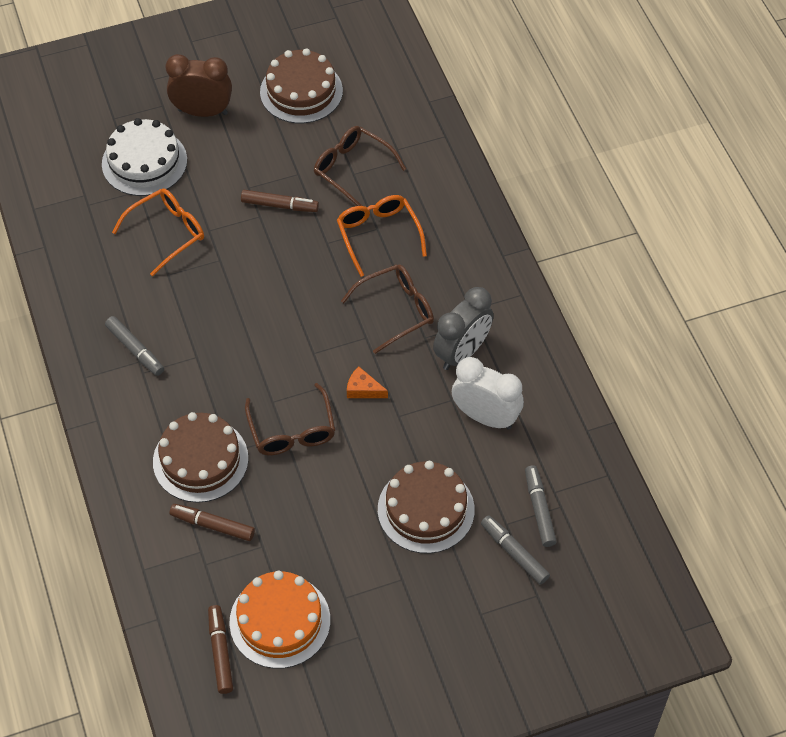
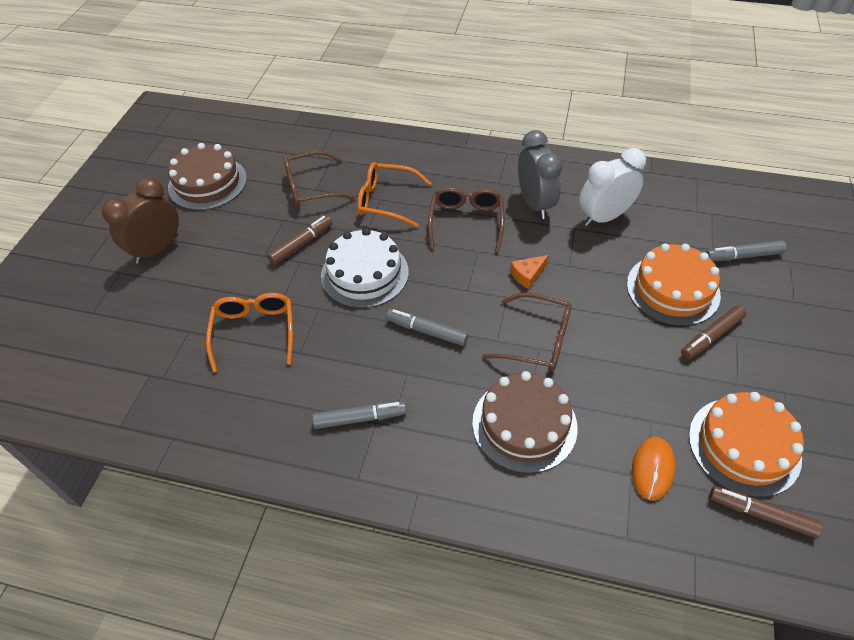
camera: 55 degrees left, 5 degrees down
white cake [102,118,187,196] -> white cake moved to [321,228,409,308]
brown marker [170,504,255,541] -> brown marker moved to [681,305,747,359]
brown cake [378,461,475,554] -> orange cake [627,243,721,326]
grey marker [525,465,557,547] -> grey marker moved to [386,309,468,346]
none -> orange mouse [632,437,676,501]

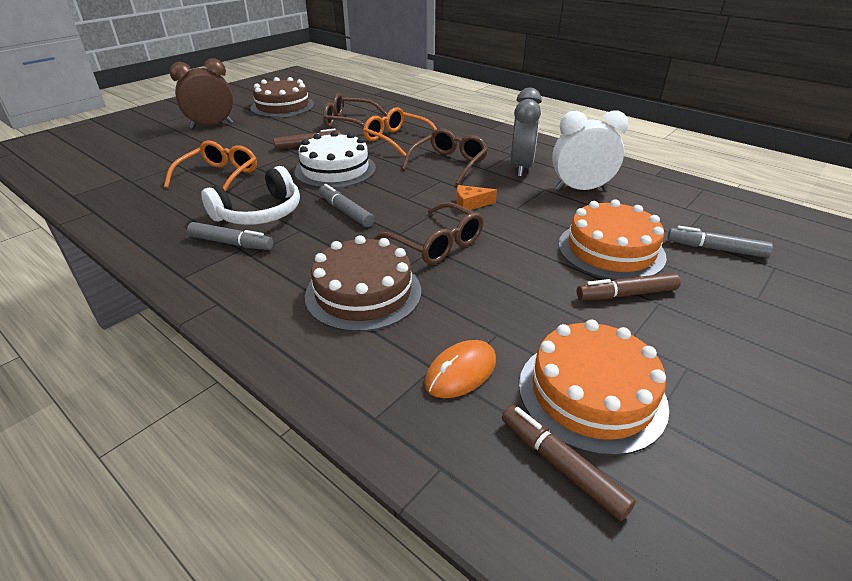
camera: 25 degrees right, 15 degrees down
none -> white headphones [201,166,300,225]

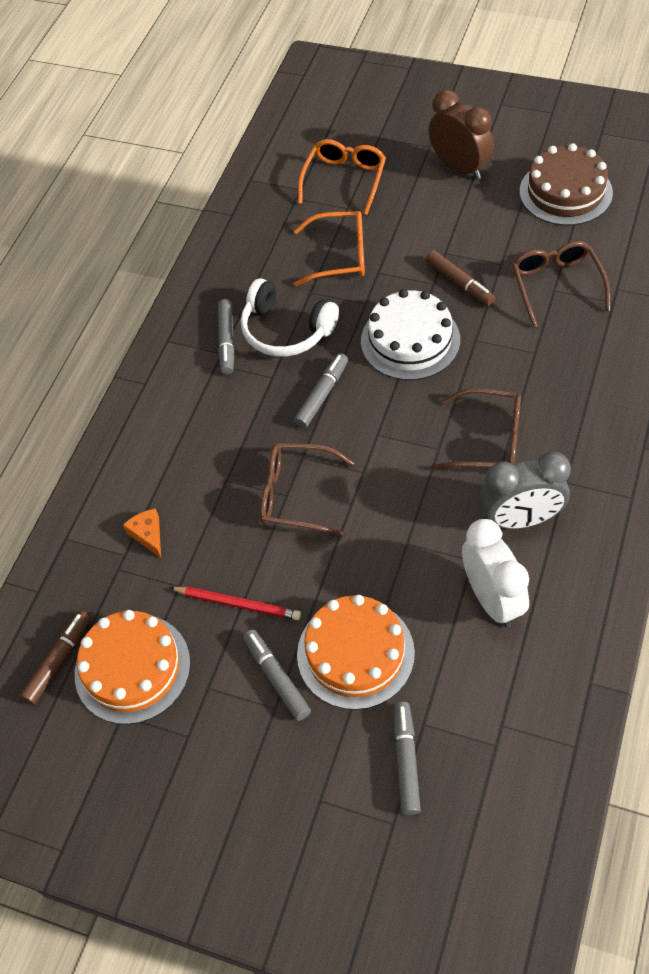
camera: 75 degrees right, 20 degrees up
brown cake [305,235,421,332] -> none
orange glasses [363,107,437,157] -> orange glasses moved to [298,139,386,215]
brown glasses [374,203,484,264] -> brown glasses turned 75 degrees clockwise [260,443,355,536]
orange mouse [425,340,496,398] -> none
orange cheese [456,185,497,210] -> orange cheese moved to [123,508,161,558]
brown marker [577,273,681,300] -> grey marker [243,629,311,721]
none -> red pencil [169,586,301,620]

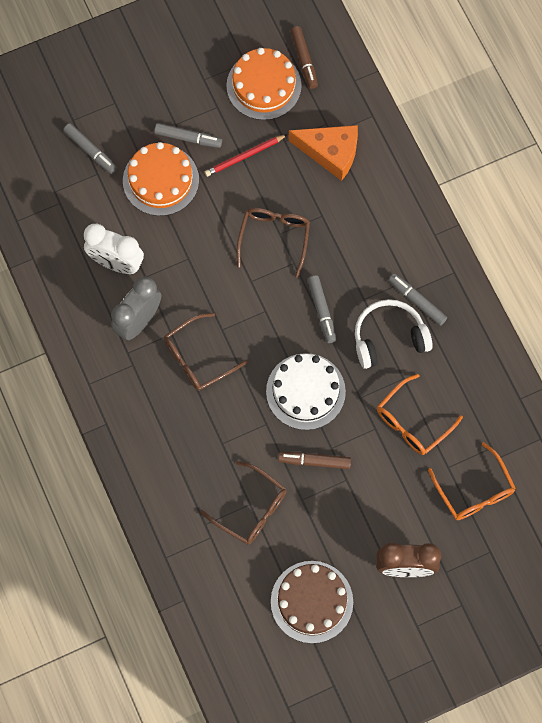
camera: 130 degrees right, 15 degrees up
orange cheese [123,508,161,558] -> orange cheese [289,125,358,181], size x2.05
brown glasses [260,443,355,536] -> brown glasses turned 45 degrees counterclockwise [236,208,310,278]

